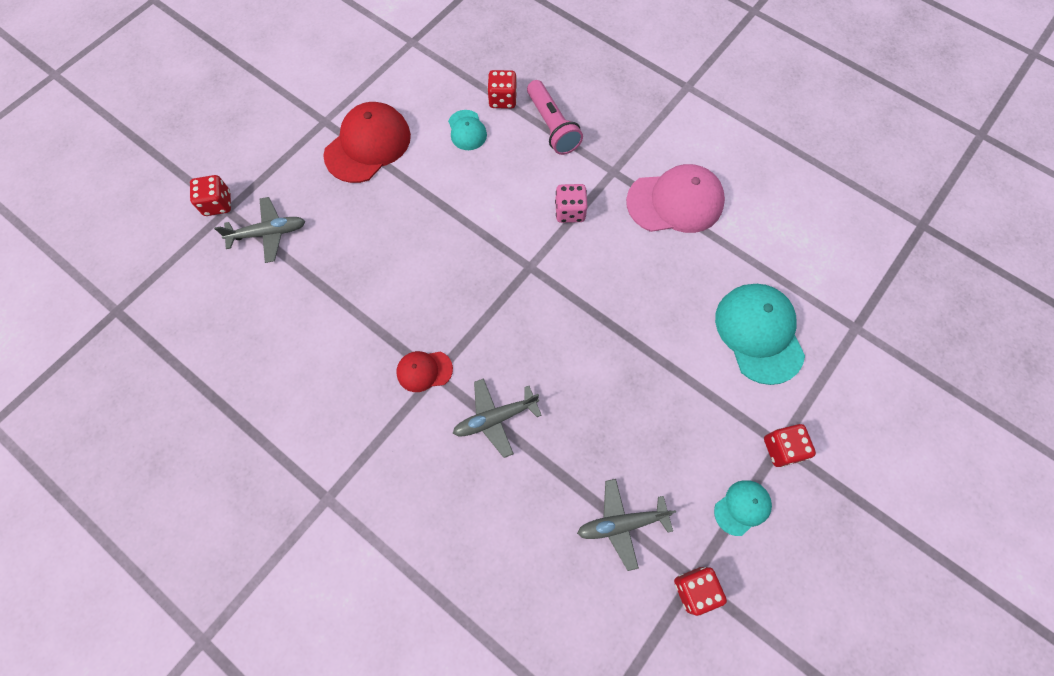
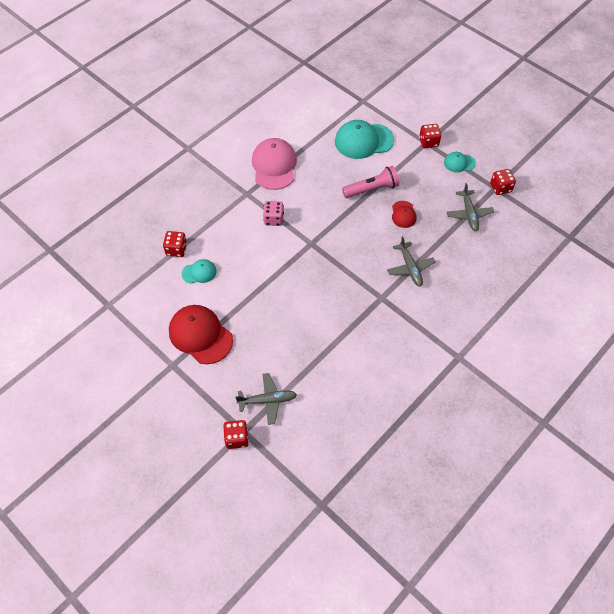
camera: 85 degrees left, 10 degrees down
grey plane [214,197,305,263] -> grey plane turned 90 degrees clockwise [235,373,297,425]
red cap [396,351,453,392] -> red cap moved to [392,201,417,228]
pink flashlight [527,80,583,155] -> pink flashlight moved to [342,166,399,198]
turquoise cap [714,480,772,536] -> turquoise cap turned 60 degrees counterclockwise [444,152,476,172]

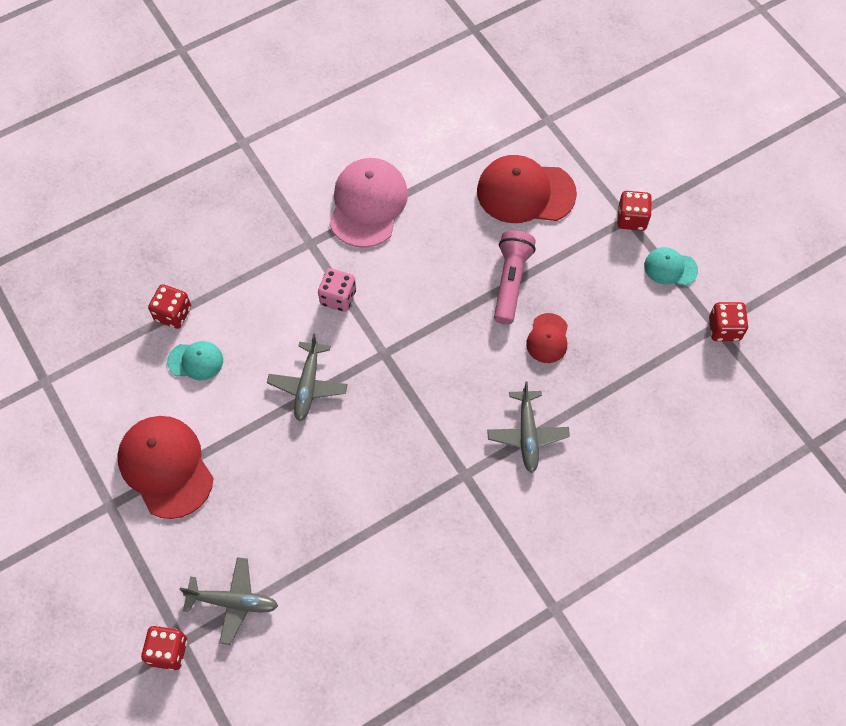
camera: 15 degrees right, 5 degrees up
turquoise cap [335,120,394,159] -> red cap [477,155,577,223]
pink flashlight [342,166,399,198] -> pink flashlight turned 75 degrees counterclockwise [494,230,536,325]
grey plane [447,183,494,231] -> grey plane moved to [267,333,348,421]

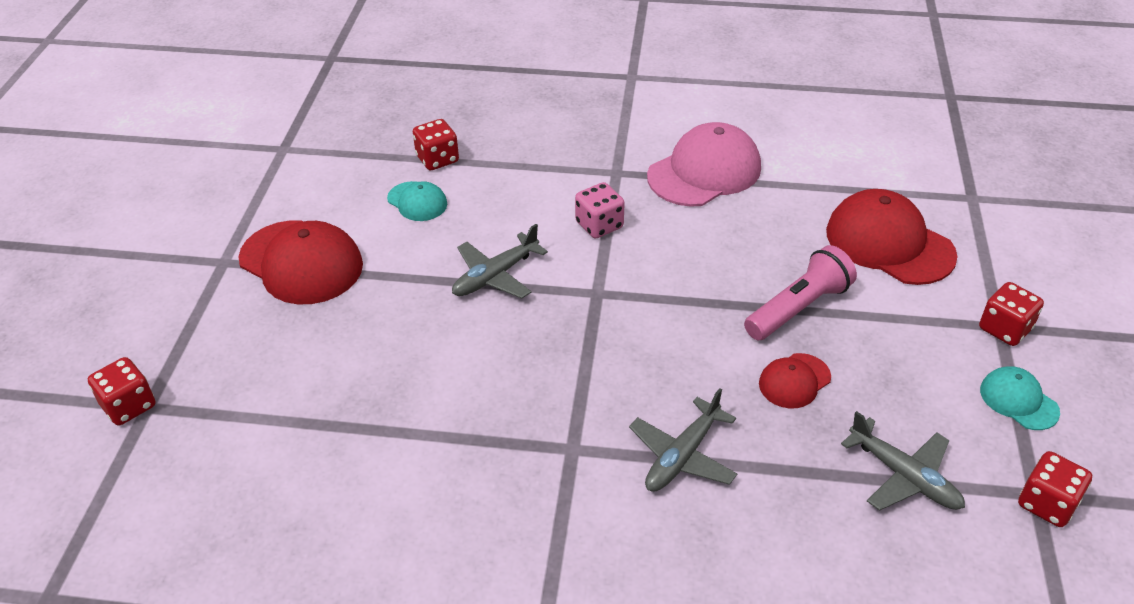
camera: 40 degrees right, 20 degrees down
red cap [117,416,214,519] -> red cap turned 120 degrees clockwise [239,220,363,304]
grey plane [180,557,278,645] -> grey plane moved to [841,411,965,511]

